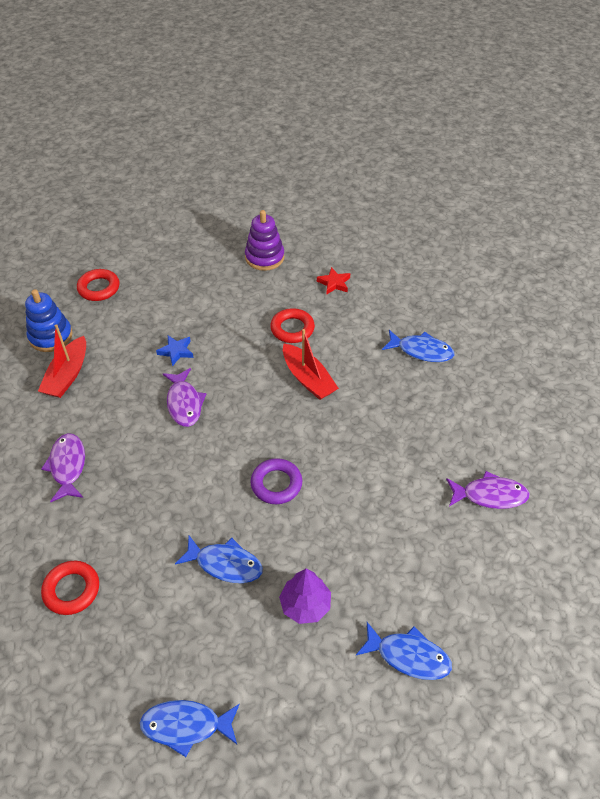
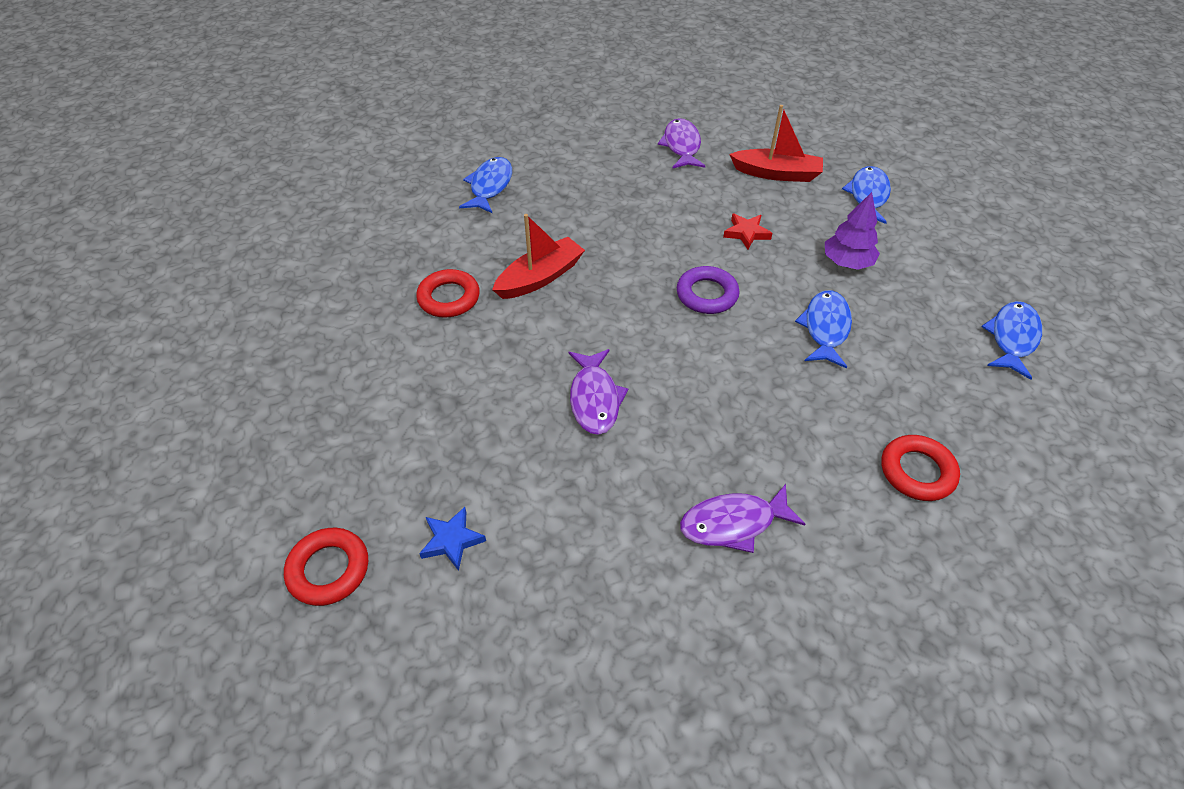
camera: 95 degrees left, 0 degrees up
blue stacking toy [25,289,73,352] -> none
red boat [38,324,86,398] -> red boat moved to [729,105,823,182]
blue fish [140,700,240,757] -> blue fish turned 150 degrees counterclockwise [981,301,1042,380]
blue star [156,336,193,366] -> blue star moved to [419,507,486,571]
purple fish [163,368,206,427] -> purple fish turned 105 degrees clockwise [569,349,628,435]
purple stacking toy [245,210,285,271] -> none
red star [317,267,350,295] -> red star moved to [723,213,772,249]

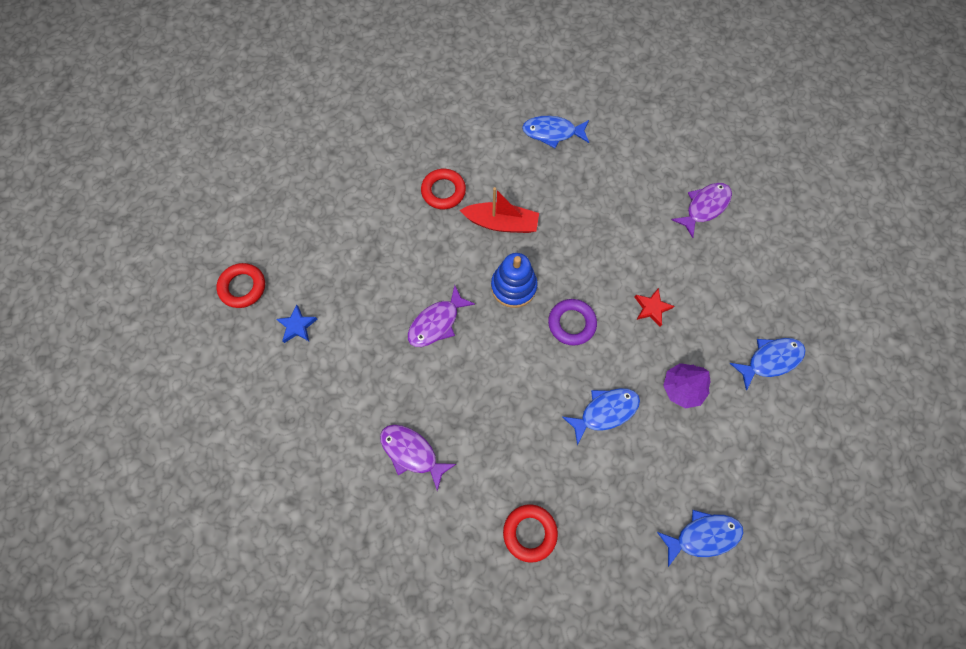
camera: 50 degrees right, 20 degrees up
blue fish [459,157,512,214] -> blue fish turned 150 degrees counterclockwise [522,116,589,148]
red boat [729,105,823,182] -> none
none -> blue stacking toy [491,253,538,308]

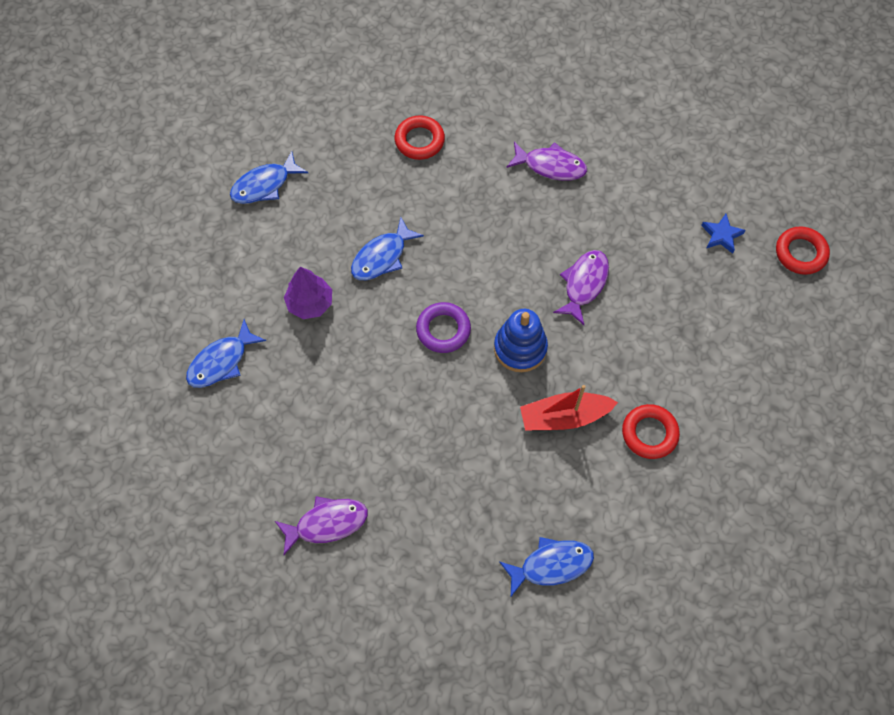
camera: 160 degrees right, 5 degrees down
red star [635,288,674,327] -> none
purple fish [671,183,732,238] -> purple fish turned 135 degrees counterclockwise [275,496,368,555]

